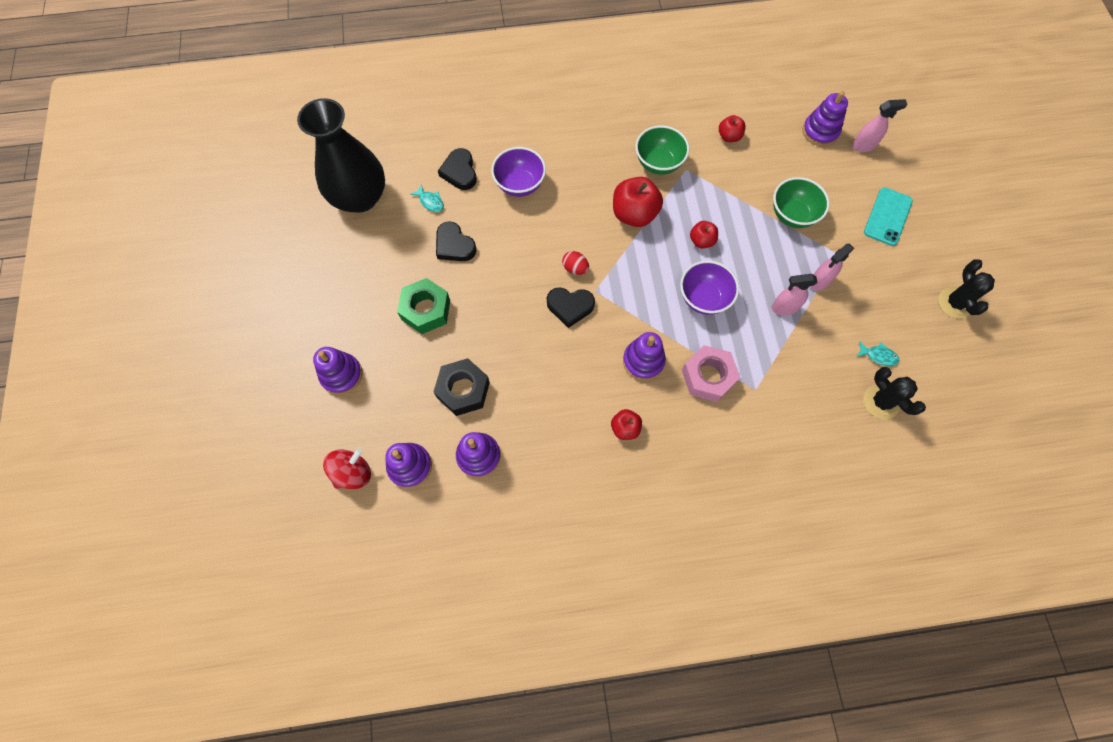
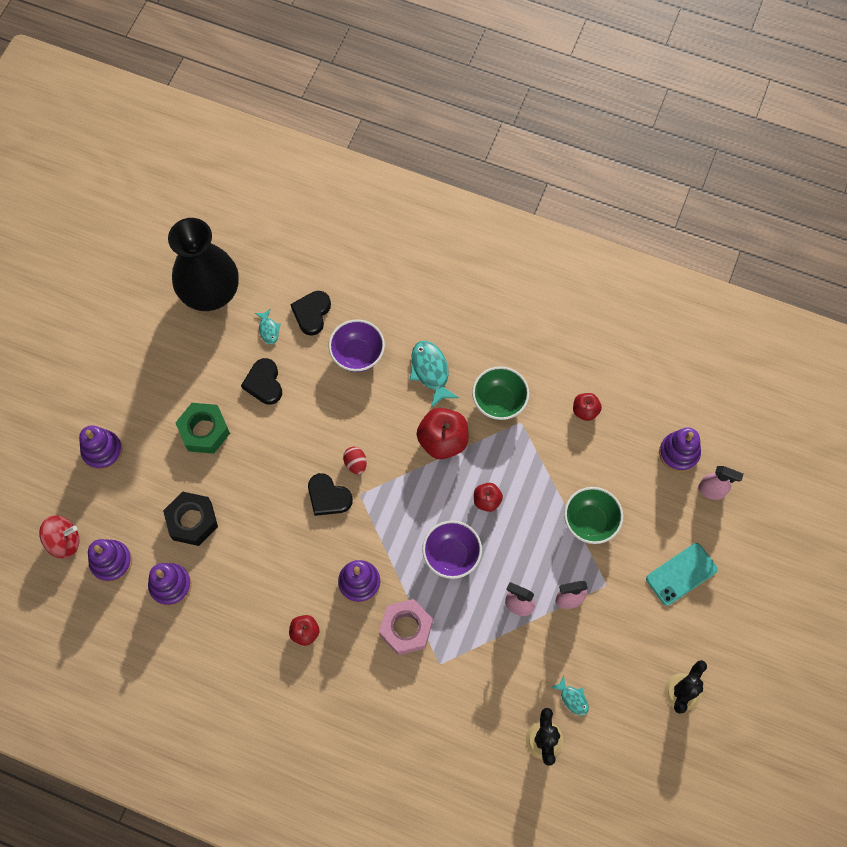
camera: 30 degrees right, 0 degrees up
none -> turquoise fish [410,341,459,408]

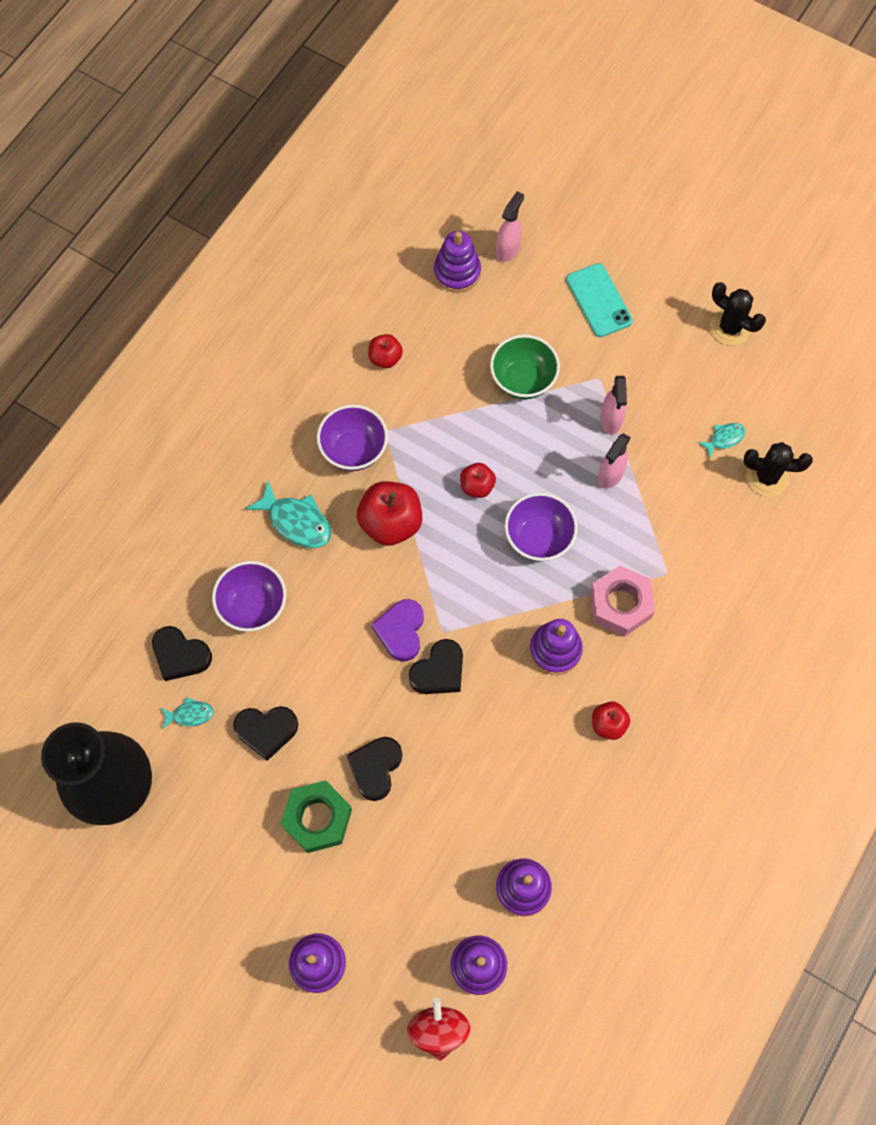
camera: 80 degrees left, 0 degrees up
black nut [163,491,218,546] -> none
red egg [343,447,367,474] -> purple heart [371,599,424,662]
turquoise fish [410,341,459,408] -> turquoise fish turned 135 degrees counterclockwise [245,481,331,548]
green bowl [472,366,529,420] -> purple bowl [317,404,388,471]
none -> black heart [346,737,402,801]

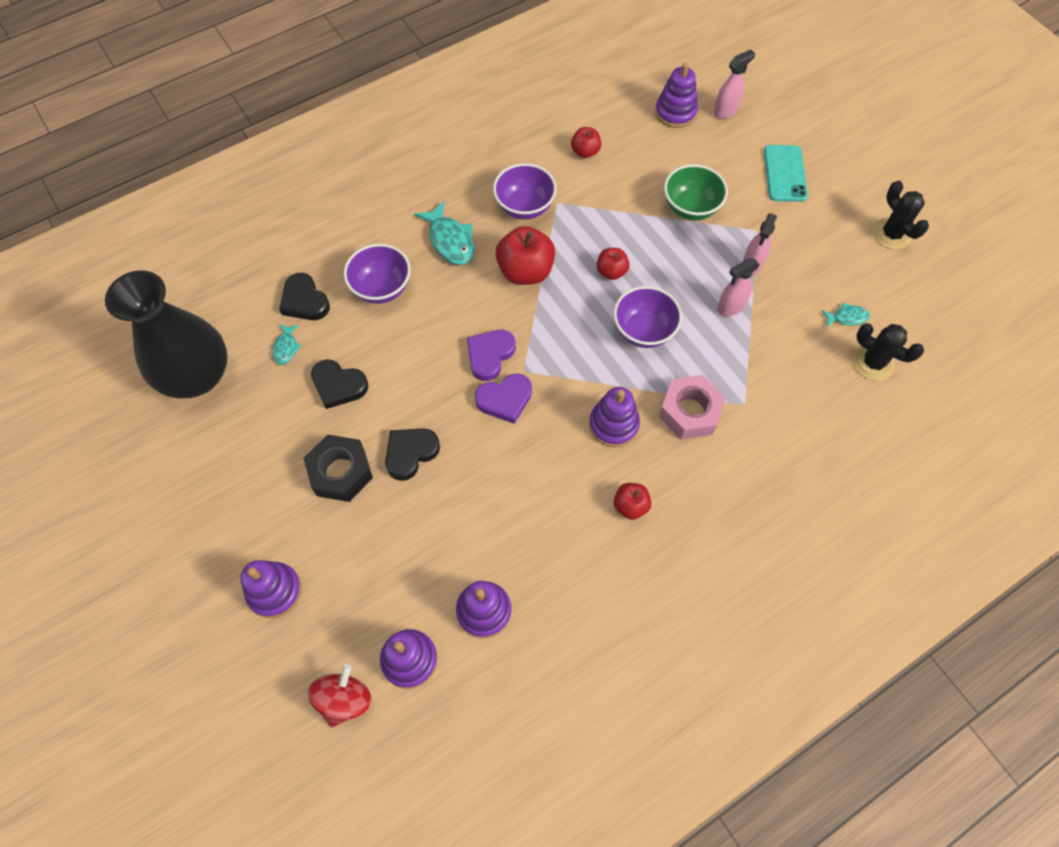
camera: 25 degrees right, 5 degrees down
turquoise fish [161,697,214,729] -> turquoise fish turned 75 degrees clockwise [272,324,302,365]
green nut [281,780,352,853] -> black nut [303,435,373,502]
black heart [409,639,463,694] -> purple heart [475,373,532,424]

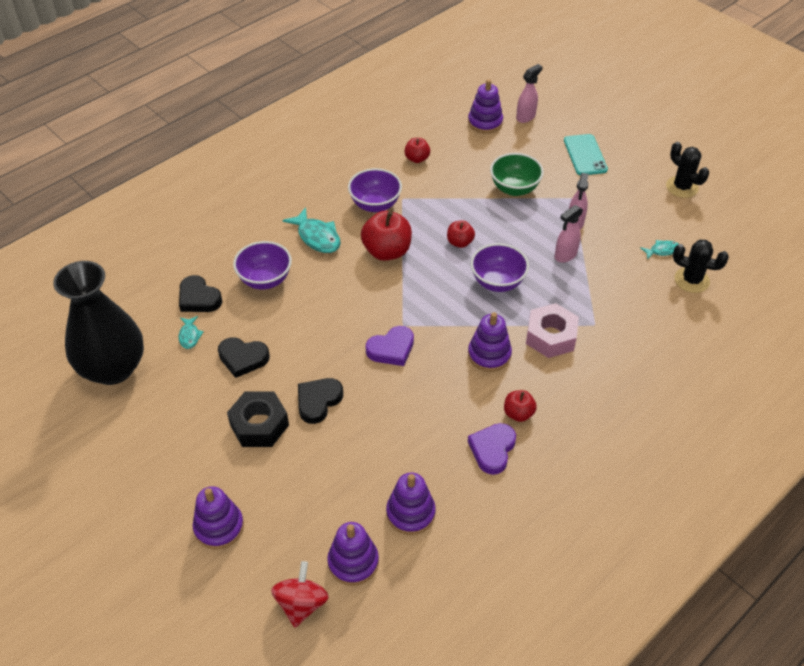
camera: 10 degrees left, 15 degrees down
purple heart [467,330,516,381] -> purple heart moved to [468,423,516,475]

